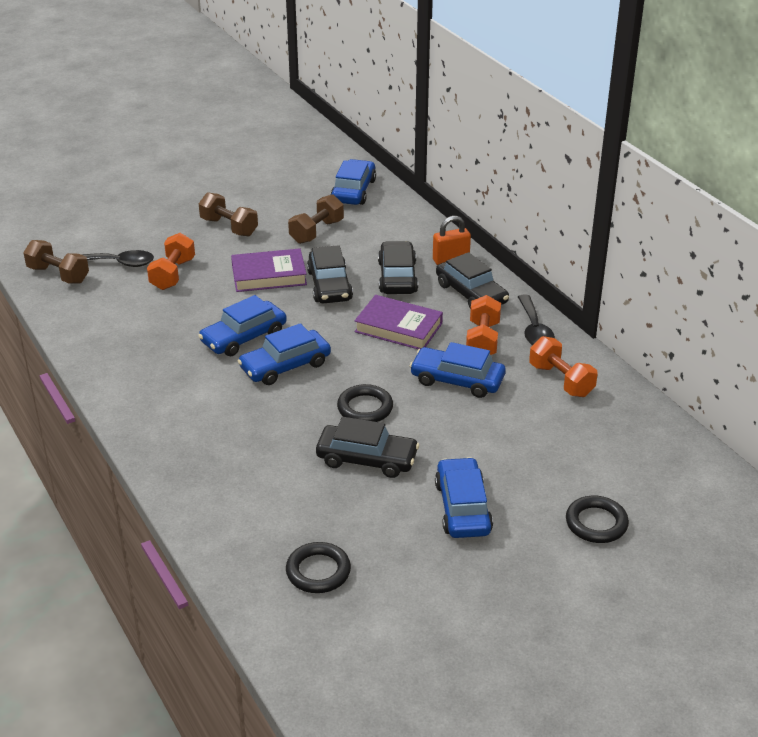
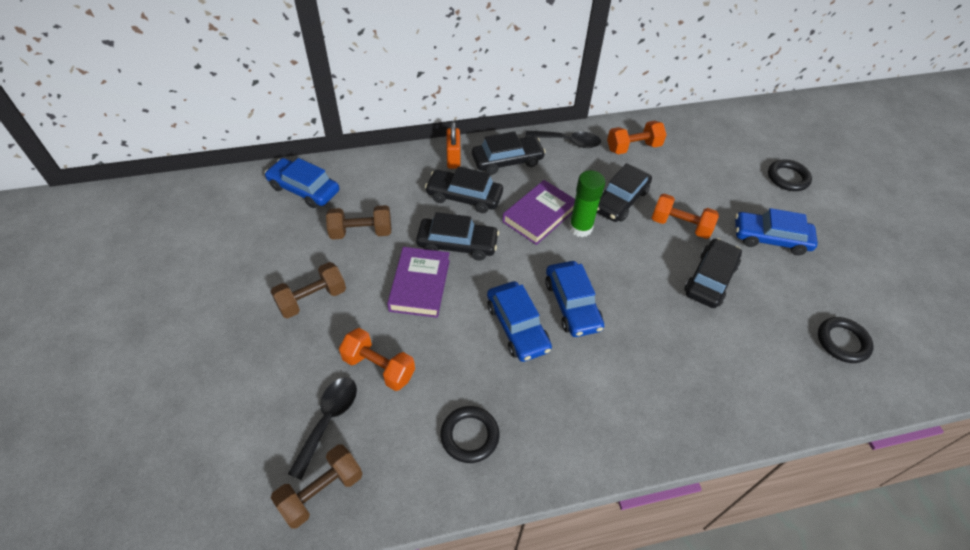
camera: 75 degrees left, 15 degrees up
brown dumbbell [288,194,344,244] -> brown dumbbell turned 60 degrees counterclockwise [326,205,391,240]
black ring [337,384,393,422] -> black ring moved to [440,406,499,463]
blue car [410,342,506,398] -> black car [597,163,652,222]
orange dumbbell [466,295,501,355] -> orange dumbbell moved to [652,194,719,239]
none -> green glue stick [569,170,605,237]

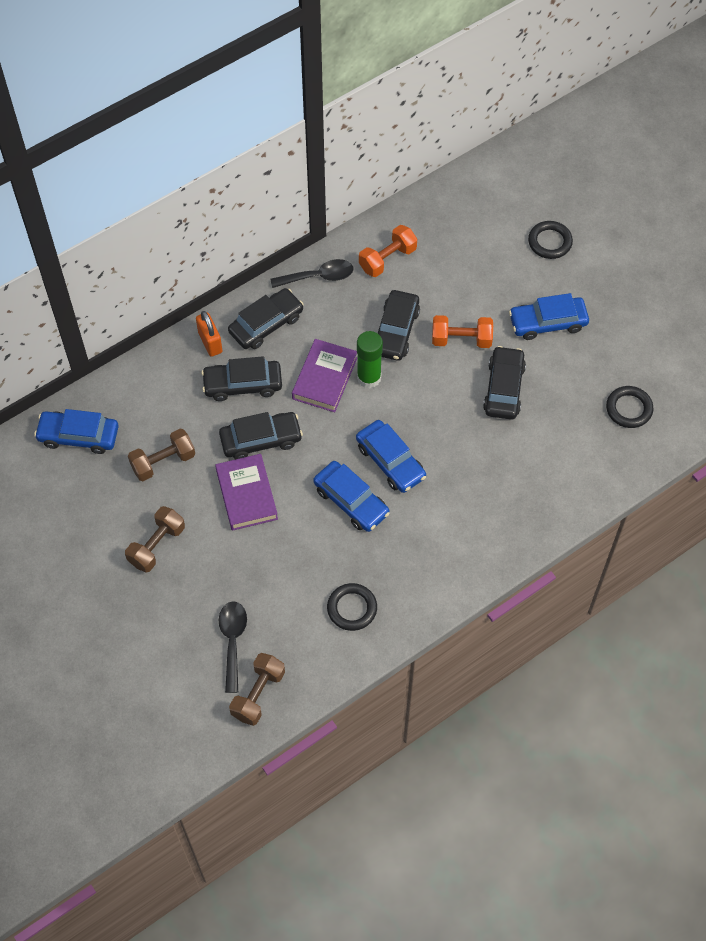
camera: 20 degrees left, 10 degrees up
orange dumbbell [339,328,415,391] -> none

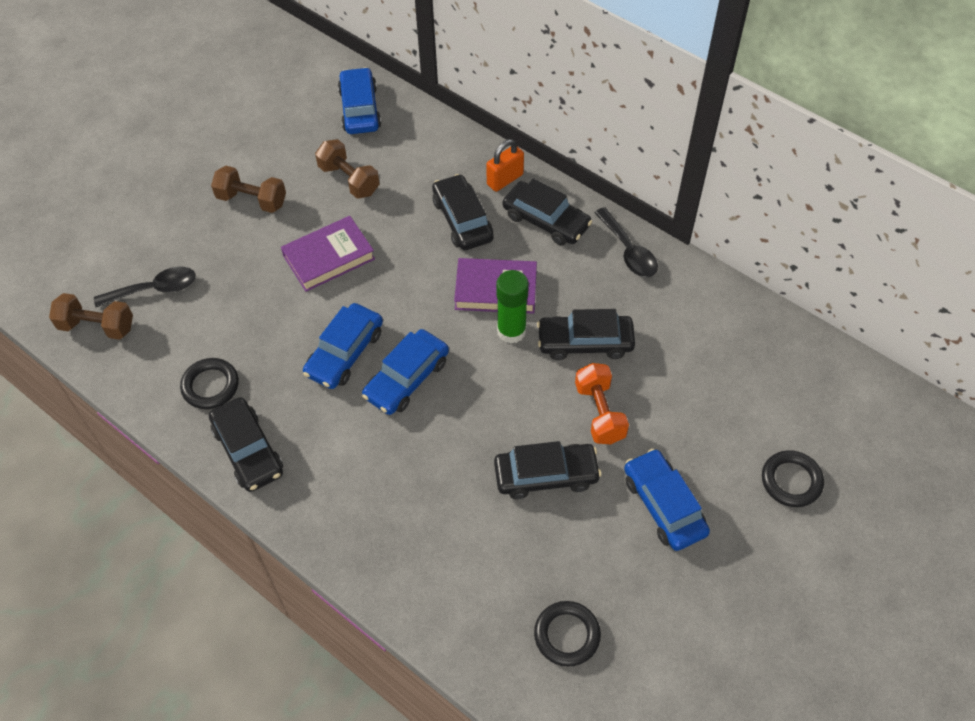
camera: 75 degrees right, 5 degrees down
black car [219,412,303,460] -> black car moved to [209,397,283,492]
orange dumbbell [359,225,417,277] -> none

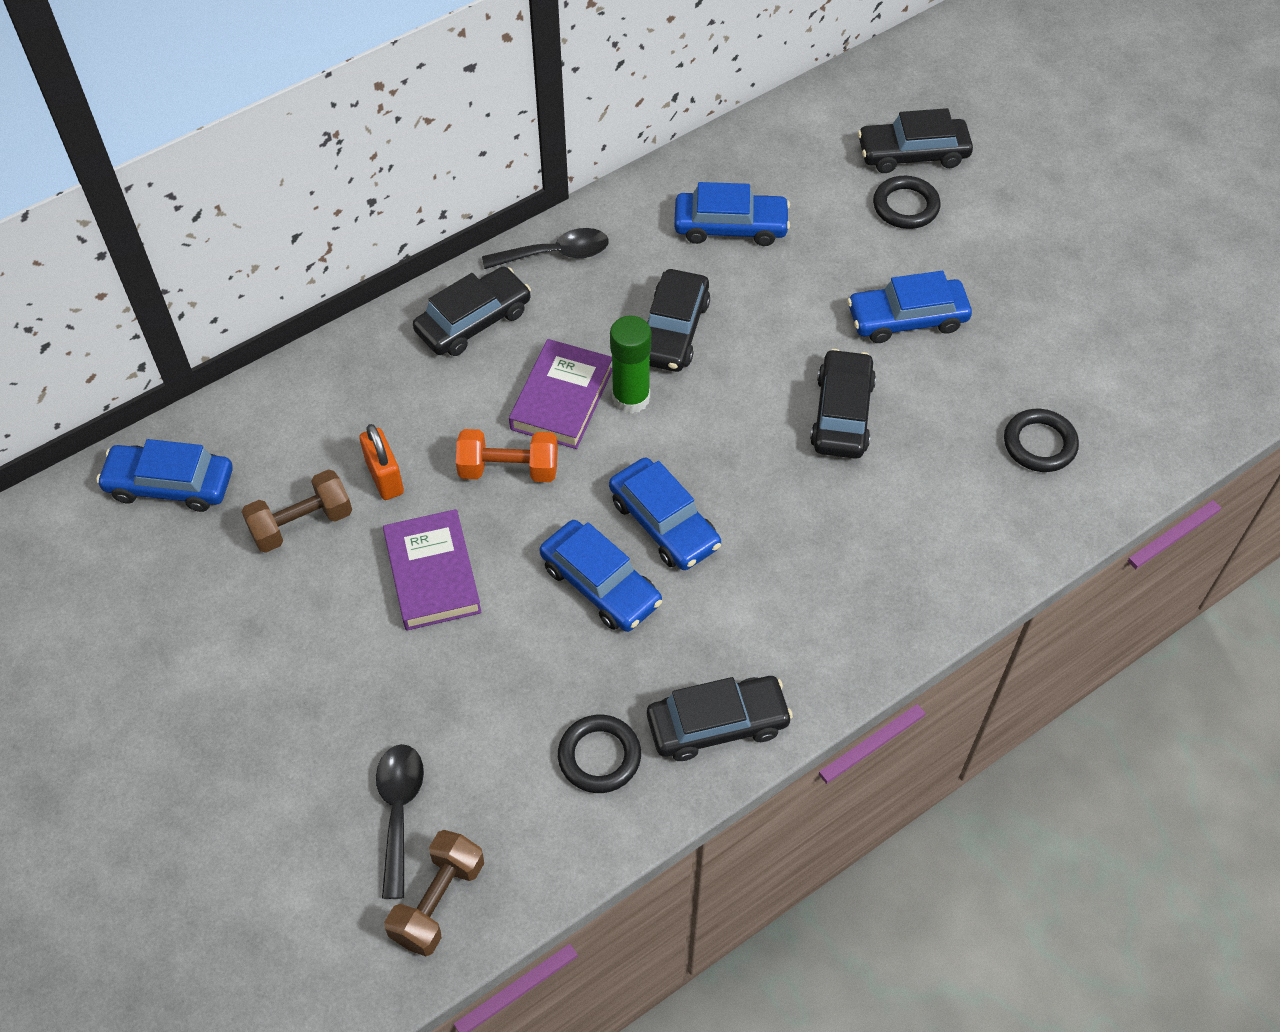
camera: 75 degrees left, 0 degrees up
brown dumbbell [211,166,286,213] -> none
black car [432,174,494,250] -> black car moved to [858,108,973,173]
orange padlock [486,139,524,192] -> orange padlock moved to [359,424,404,500]
orange dumbbell [575,363,629,444] -> orange dumbbell moved to [456,429,558,482]
none -> blue car [674,182,790,246]

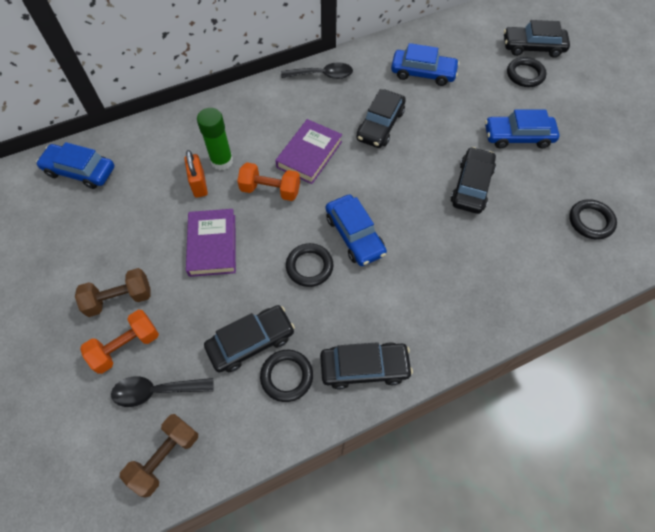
camera: 10 degrees right, 5 degrees up
brown dumbbell [241,469,352,553] -> brown dumbbell moved to [75,268,151,317]
black spoon [376,744,424,899] -> black spoon turned 105 degrees counterclockwise [111,376,213,407]
black car [413,267,531,356] -> black car moved to [204,305,295,373]
blue car [539,520,662,632] -> black ring [286,243,333,287]
green glue stick [610,316,651,414] -> green glue stick moved to [197,108,233,170]
none -> orange dumbbell [80,310,159,374]

